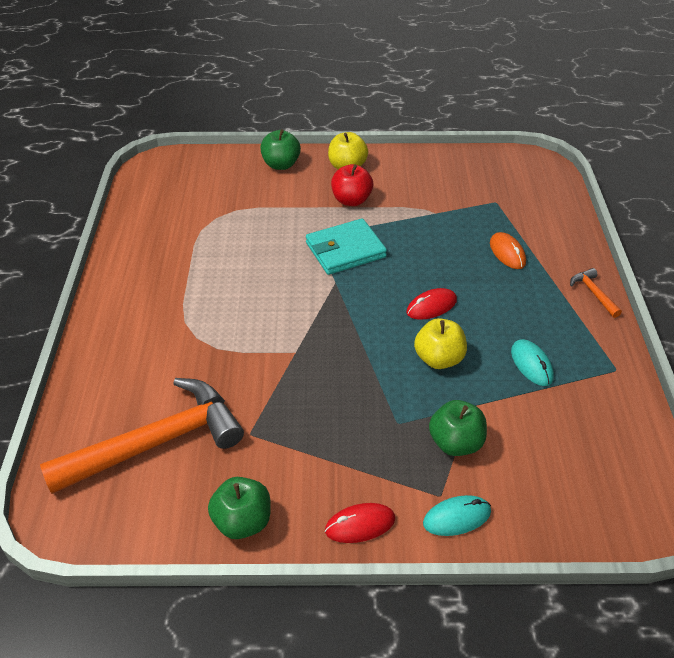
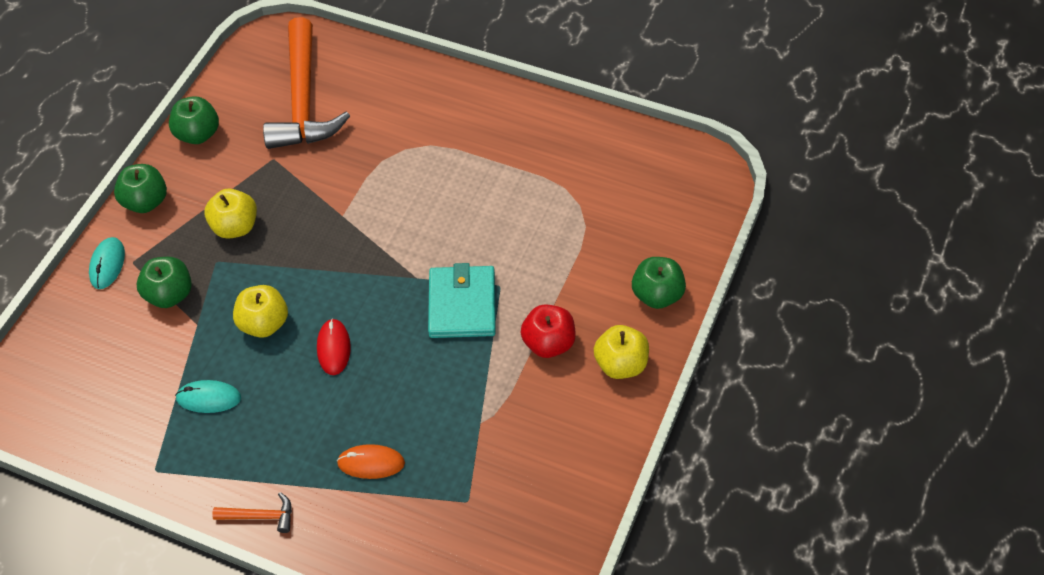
camera: 115 degrees right, 10 degrees up
red mouse [325,503,395,543] -> green apple [114,164,167,213]
none -> yellow apple [204,189,257,239]

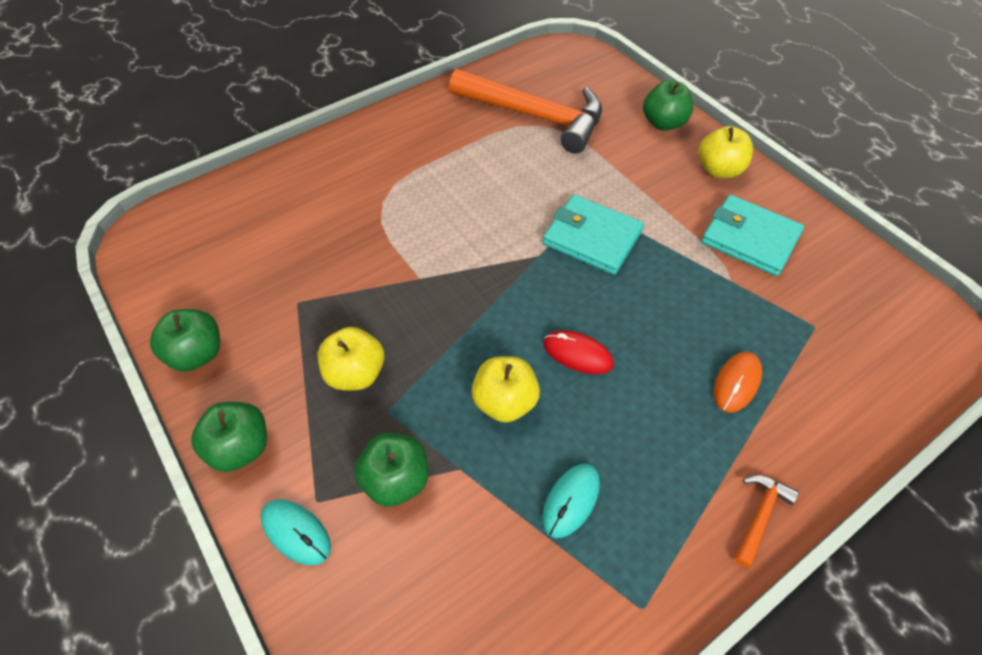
camera: 60 degrees left, 0 degrees up
orange hammer [263,17,350,149] -> orange hammer moved to [449,69,602,153]
red apple [521,304,576,358] -> none
none -> turquoise wallet [701,195,804,276]

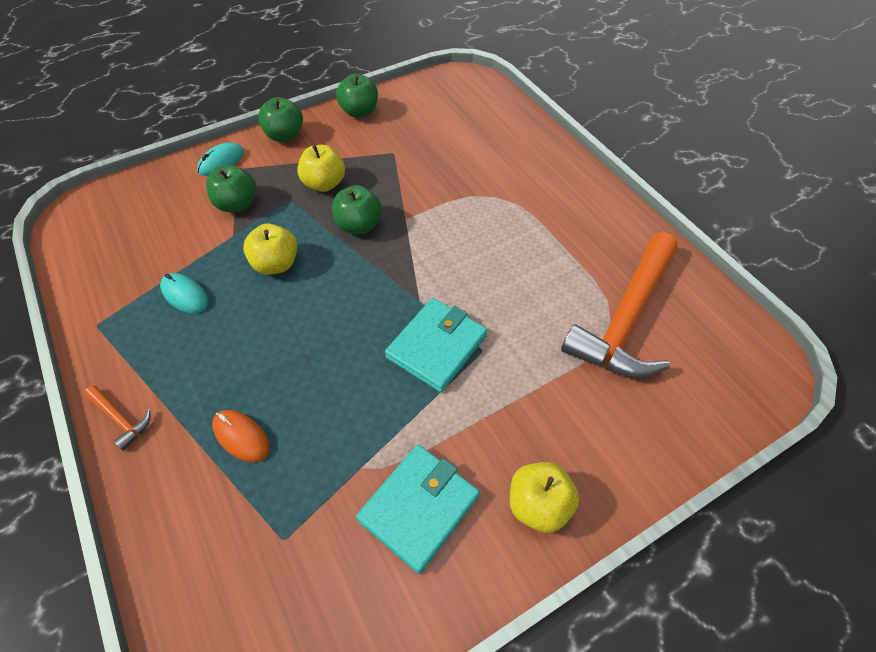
camera: 95 degrees right, 0 degrees up
red mouse [543,330,614,374] -> none
green apple [643,80,693,131] -> green apple moved to [332,185,382,234]

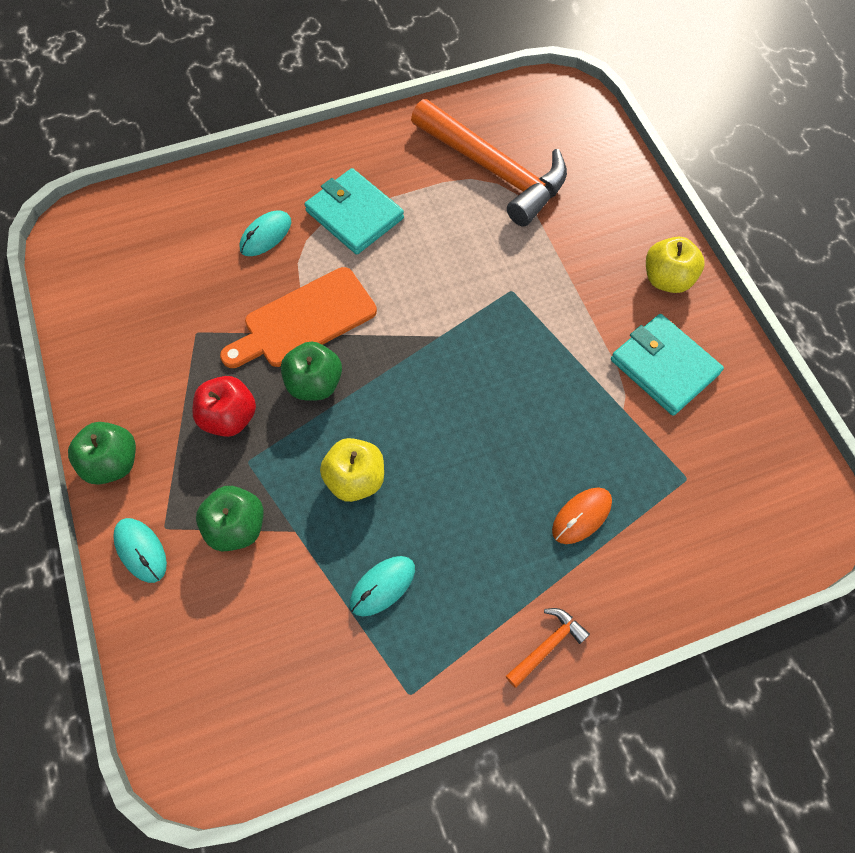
camera: 80 degrees left, 10 degrees up
yellow apple [297,145,345,192] -> red apple [192,376,256,437]
green apple [336,74,378,118] -> none
turquoise wallet [385,298,487,392] -> turquoise wallet moved to [304,168,404,255]
none -> orange cutting board [220,267,377,368]
none -> turquoise mouse [239,210,291,256]

